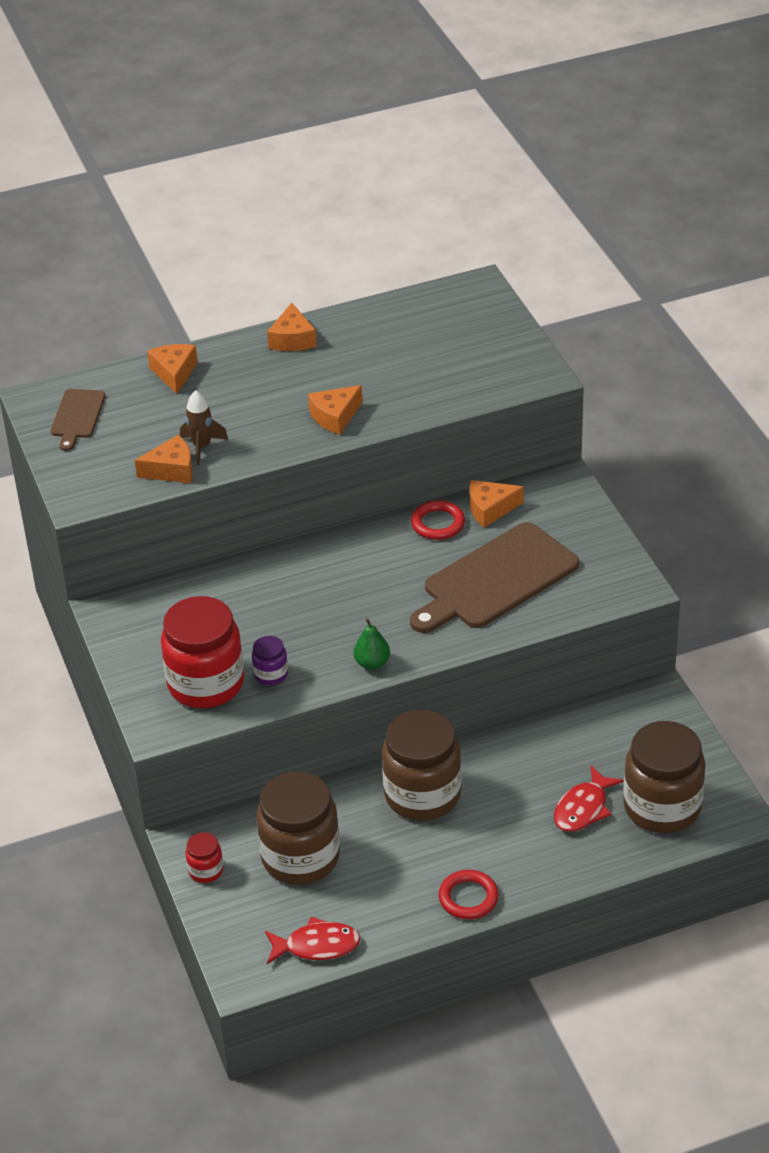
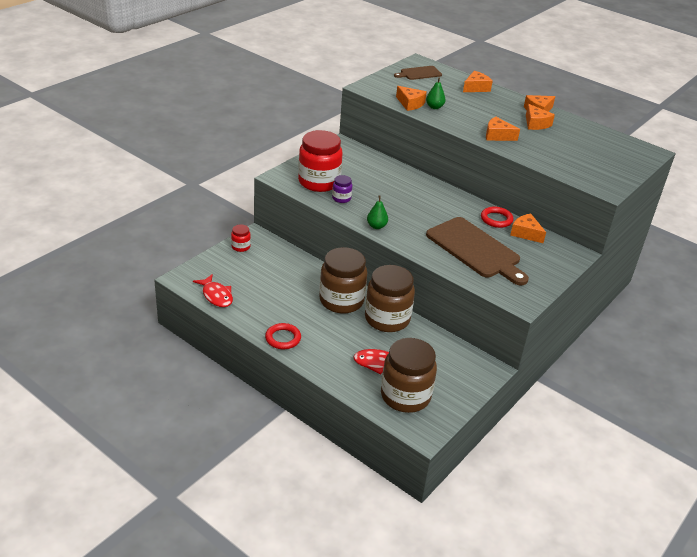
camera: 55 degrees right, 5 degrees down
brown rocket [180,390,228,465] -> green pear [426,77,446,109]
brown jar [256,771,340,885] -> brown jar moved to [365,265,415,332]
brown cutting board [410,522,579,633] -> brown cutting board turned 150 degrees counterclockwise [426,217,529,285]
none -> orange cheese [526,104,555,130]

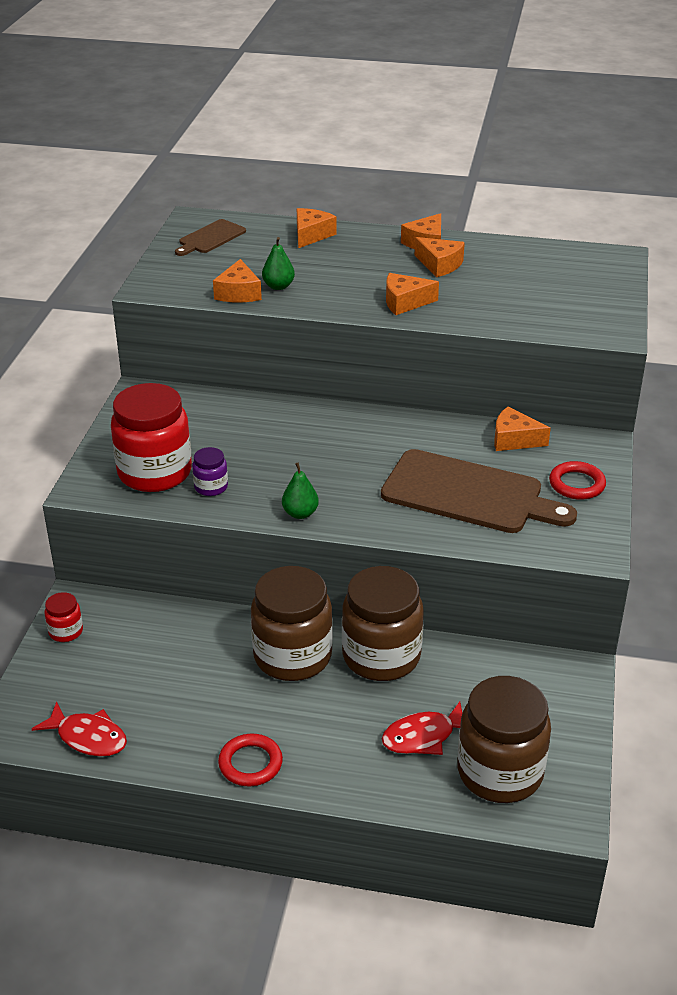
camera: 25 degrees left, 0 degrees up
orange cheese [396,86,427,111] -> orange cheese turned 75 degrees clockwise [213,259,262,302]
red ring [481,206,513,228] -> red ring moved to [549,461,606,500]

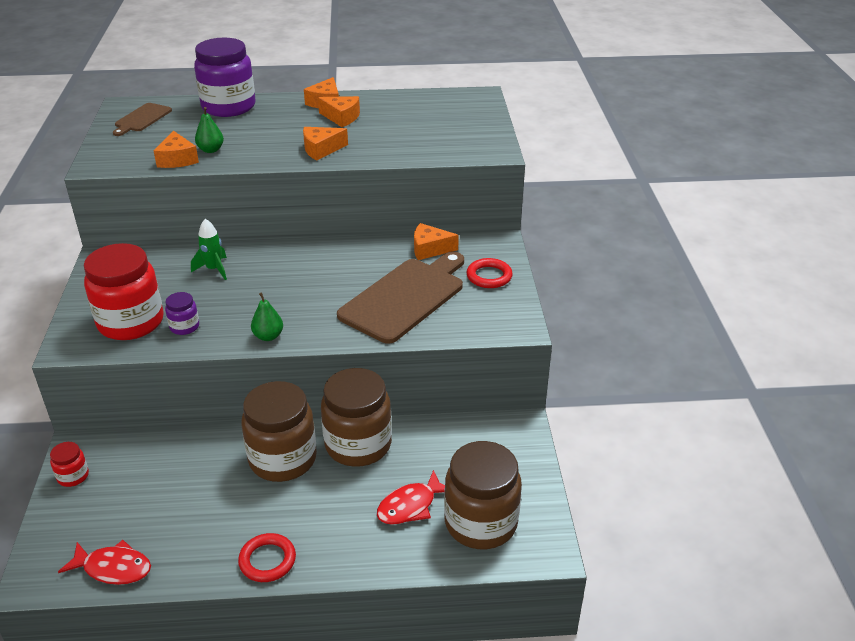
camera: 15 degrees left, 0 degrees up
orange cheese [297,208,336,248] -> purple jar [194,38,255,117]
brown cutting board [381,449,577,533] -> brown cutting board turned 60 degrees counterclockwise [337,251,464,344]
none -> green rocket [191,219,227,280]

